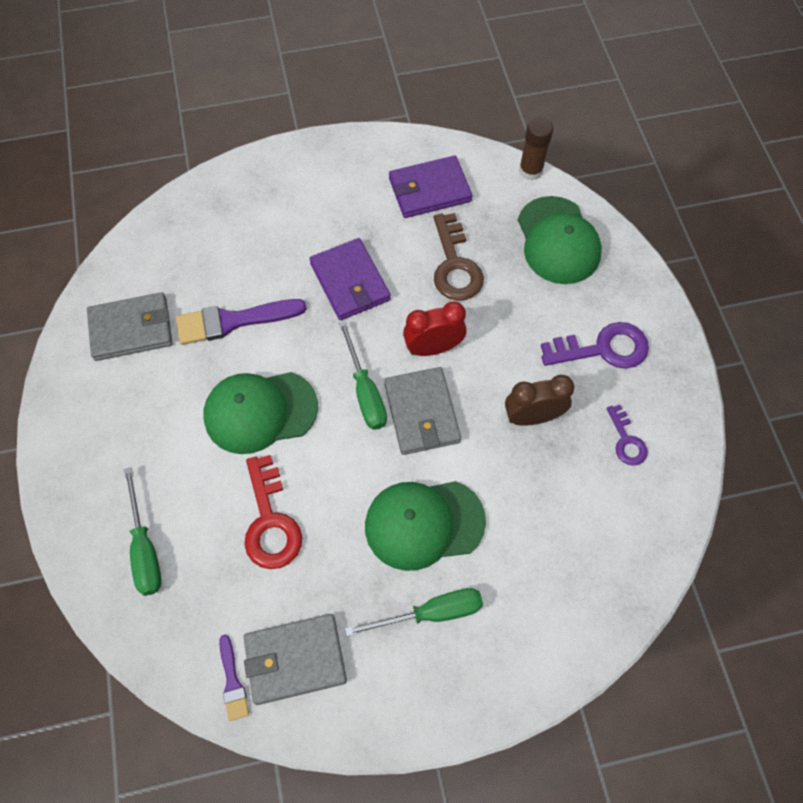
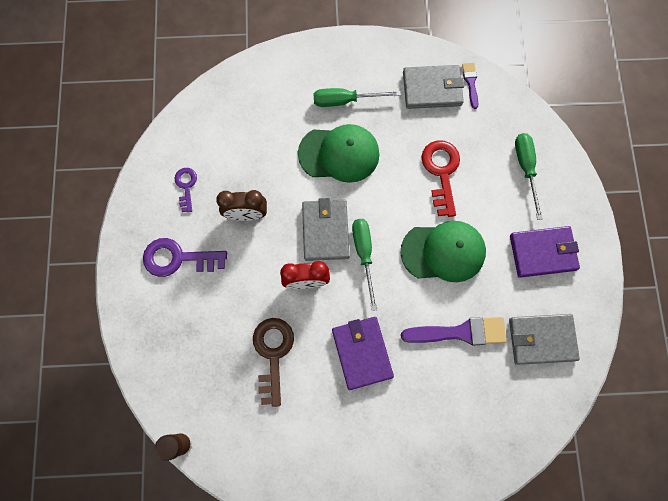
camera: 170 degrees left, 10 degrees up
purple wallet [389,155,473,218] -> purple wallet moved to [510,226,580,278]
green cap [518,196,602,284] -> none

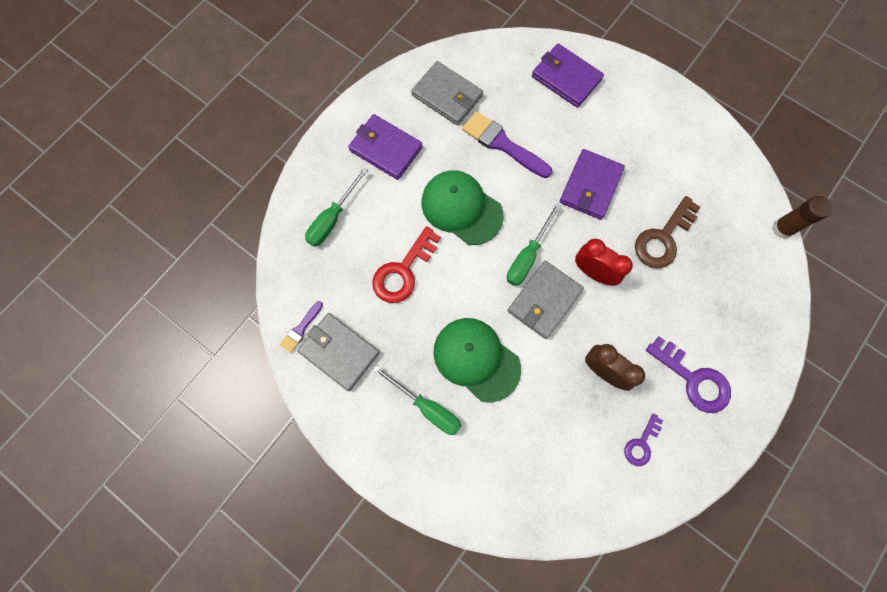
camera: 140 degrees left, 0 degrees up
none -> purple wallet [532,44,604,108]

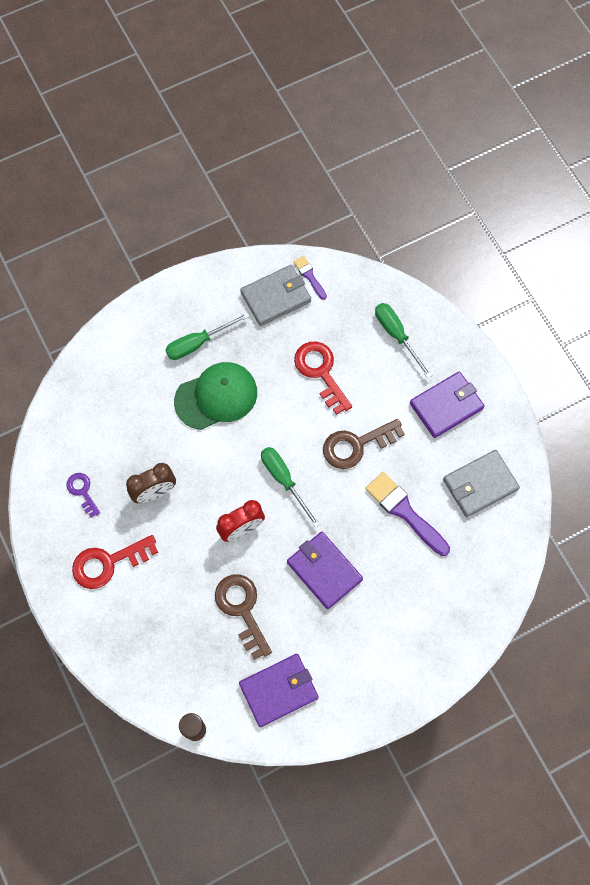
camera: 115 degrees right, 5 degrees down
green cap [422,170,504,245] -> brown key [323,419,405,469]
purple brush [462,111,552,178] -> purple brush turned 105 degrees counterclockwise [365,472,450,556]
grey wallet [507,261,584,339] -> none
purple wallet [532,44,604,108] -> purple wallet moved to [239,654,319,727]
purple key [646,336,731,413] -> red key [72,535,158,589]

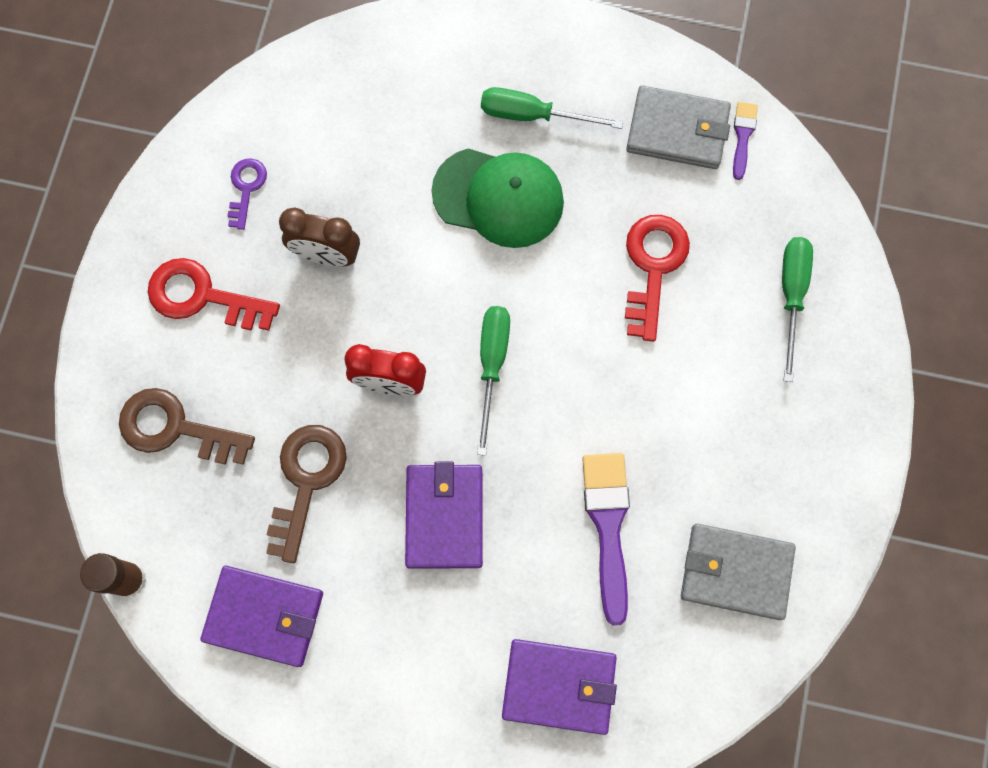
camera: 40 degrees right, 5 degrees up
brown key [323,419,405,469] -> brown key moved to [119,388,255,465]
purple wallet [410,371,484,438] -> purple wallet moved to [502,639,617,735]

